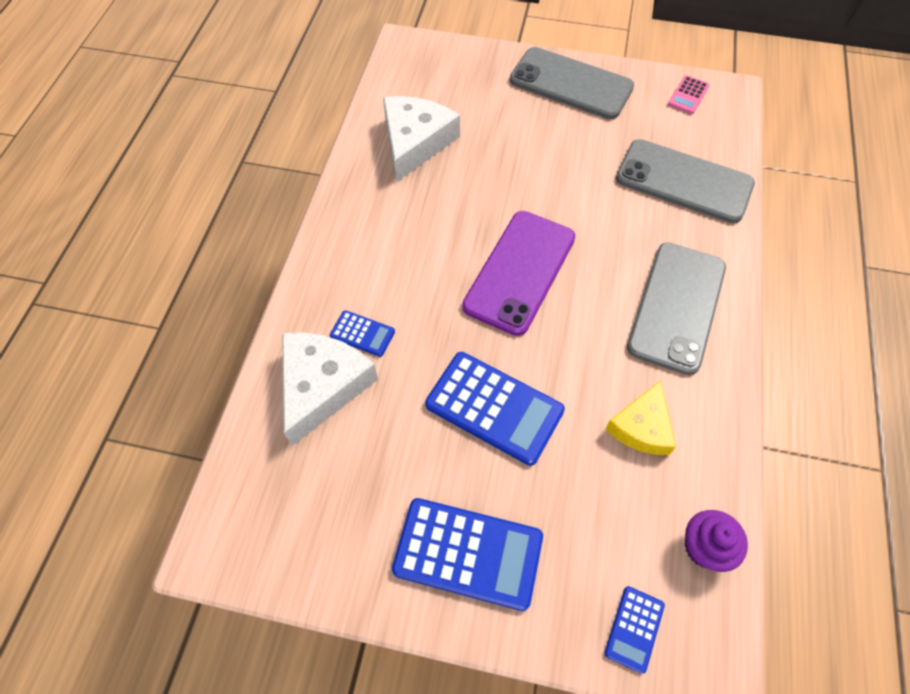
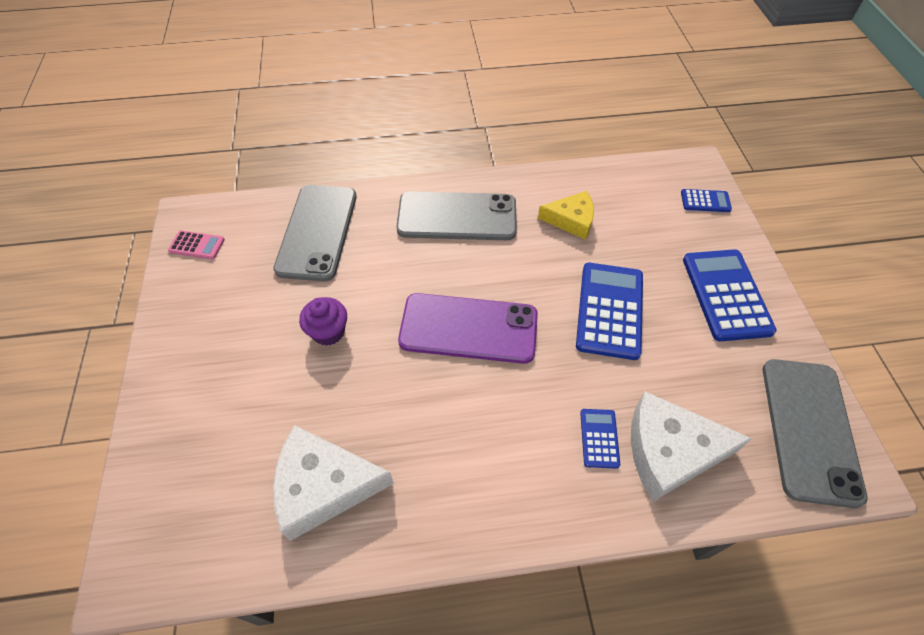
camera: 110 degrees left, 5 degrees down
grey phone [510,47,634,119] -> grey phone moved to [762,359,868,508]
purple cupcake [684,510,748,572] -> purple cupcake moved to [299,297,347,346]

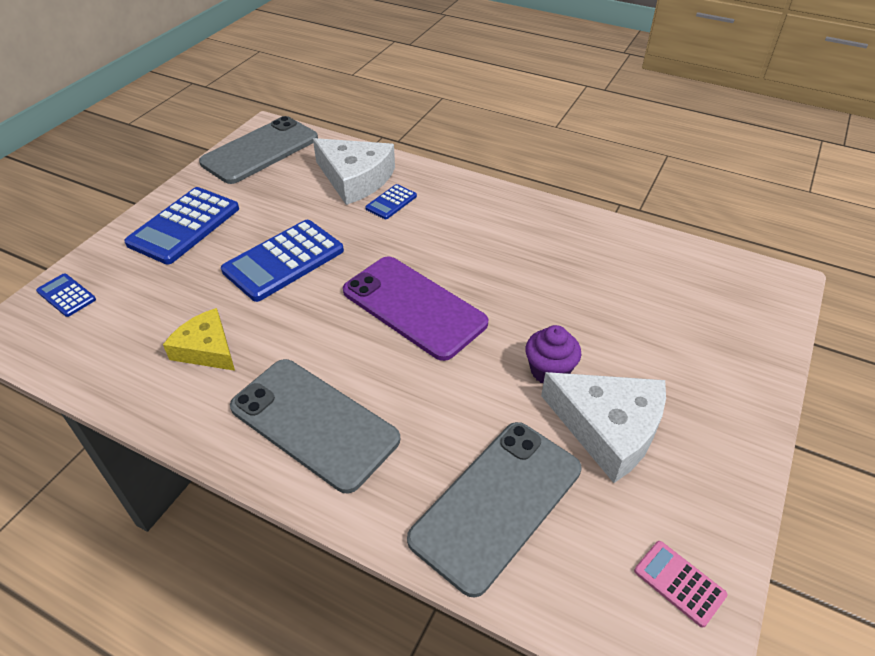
camera: 145 degrees left, 10 degrees down
white cheese [273,425,394,541] -> white cheese moved to [541,372,666,483]

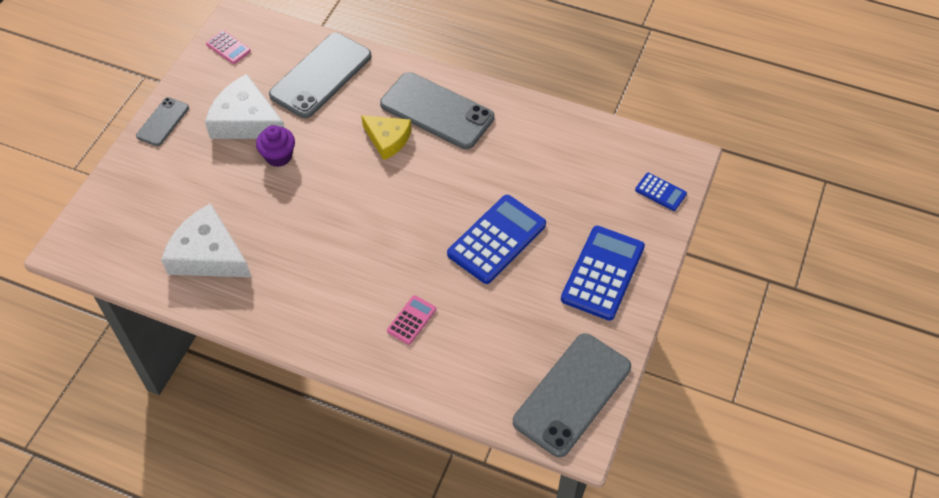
camera: 175 degrees right, 10 degrees up
yellow cheese [163,308,235,371] -> yellow cheese moved to [361,115,412,160]
white cheese [313,138,395,205] -> white cheese moved to [161,203,251,277]
purple phone [343,256,488,361] -> none
blue calculator [365,184,417,219] -> pink calculator [387,295,436,345]
none -> grey phone [136,97,189,146]

